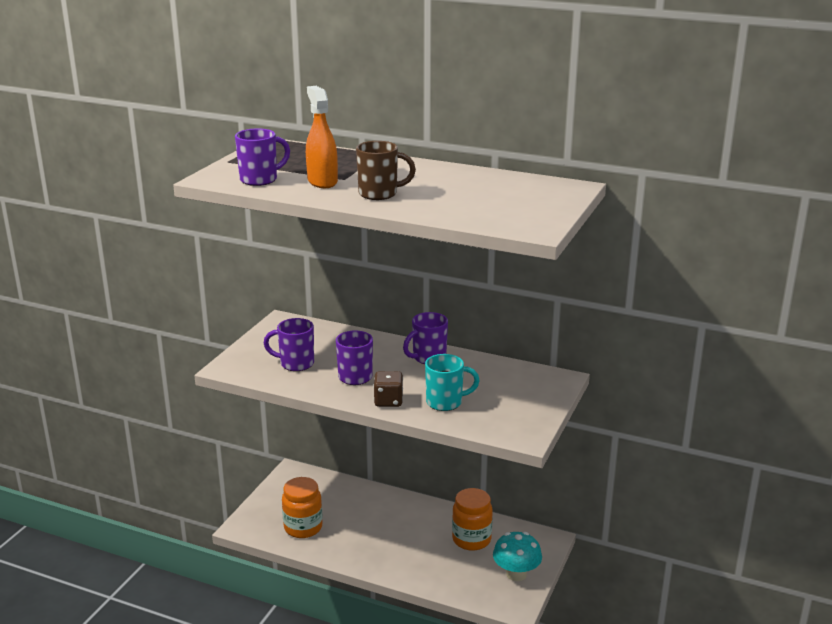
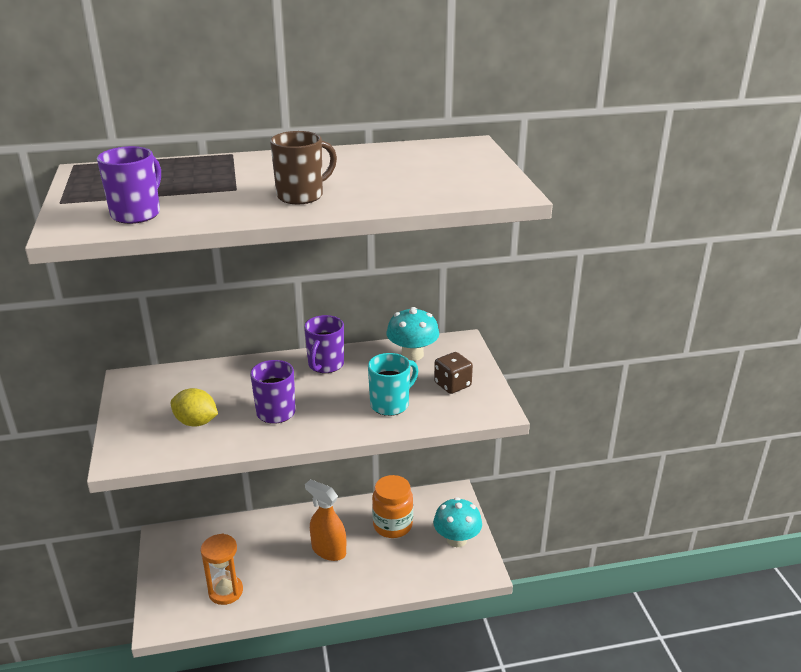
camera: 35 degrees left, 5 degrees up
purple mug [264,318,314,371] -> yellow lemon [171,388,218,427]
orange jar [282,477,323,538] -> orange hourglass [201,533,243,605]
orange spray bottle [306,86,338,188] -> orange spray bottle moved to [305,479,346,561]
brown dice [373,371,403,407] -> brown dice moved to [434,352,473,394]
none -> turquoise mushroom [386,307,439,361]

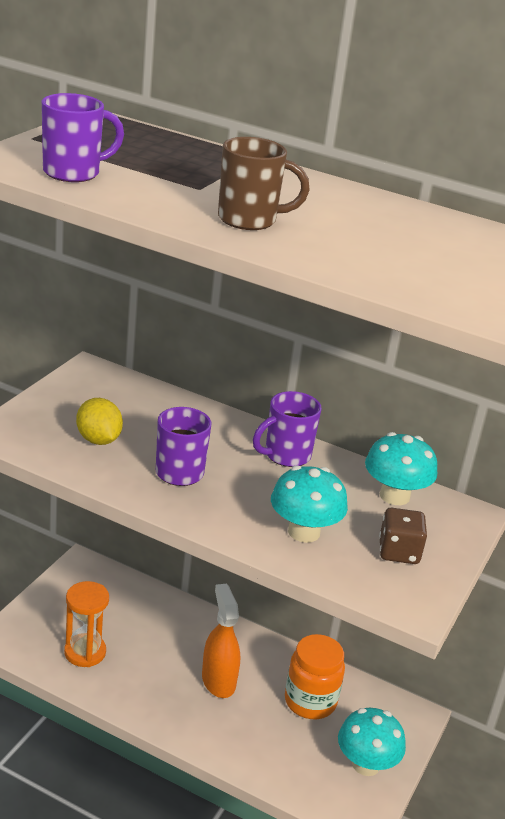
camera: 35 degrees right, 0 degrees up
turquoise mug [368,353,418,416] -> turquoise mushroom [271,465,348,543]

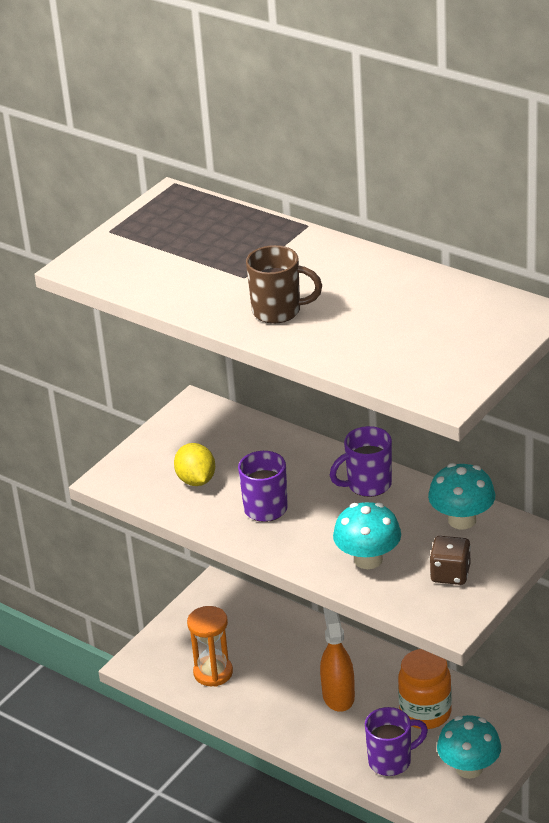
camera: 15 degrees right, 5 degrees up
purple mug [42,93,124,182] -> purple mug moved to [365,707,428,776]

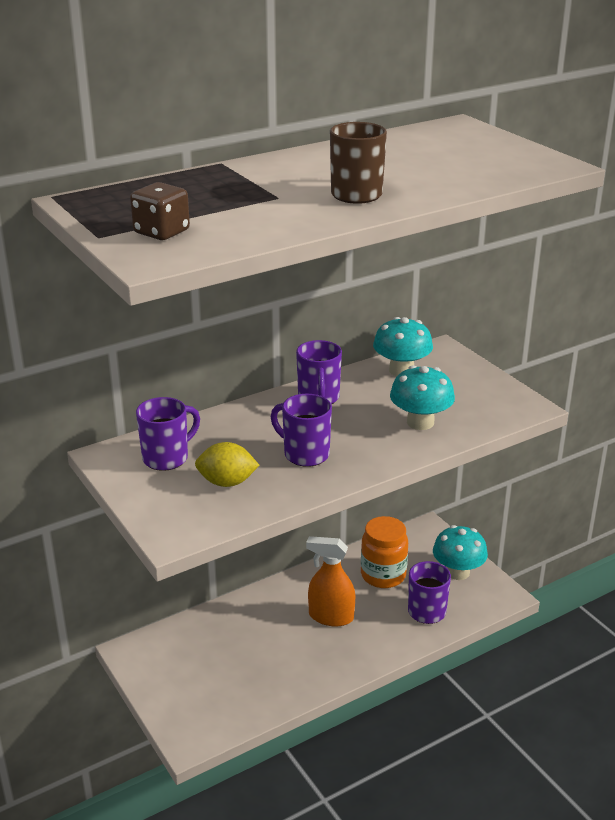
camera: 70 degrees left, 5 degrees down
orange hourglass [187,606,233,687] -> none
brown dice [430,536,471,585] -> brown dice moved to [130,182,190,240]
none -> purple mug [136,397,200,471]

